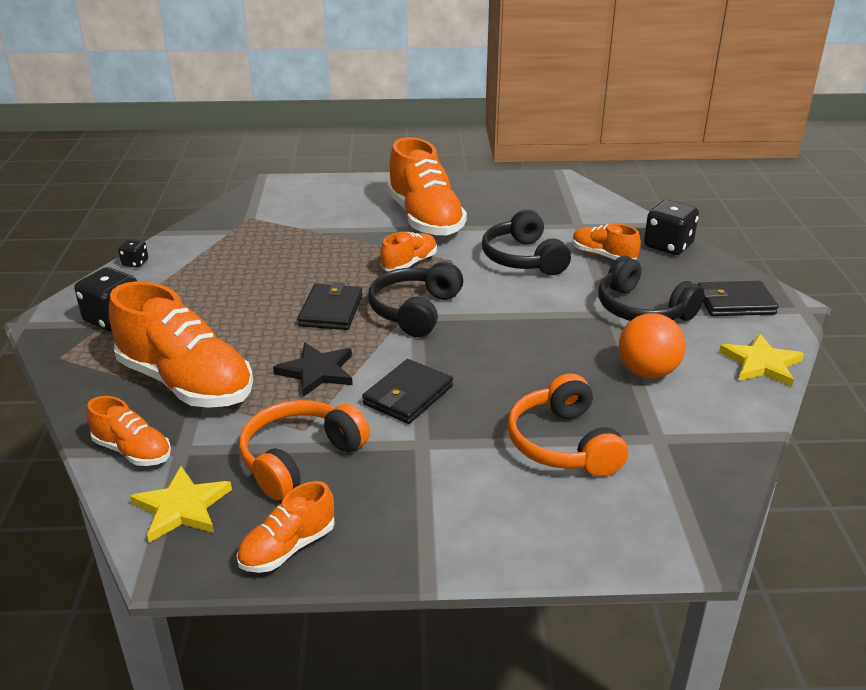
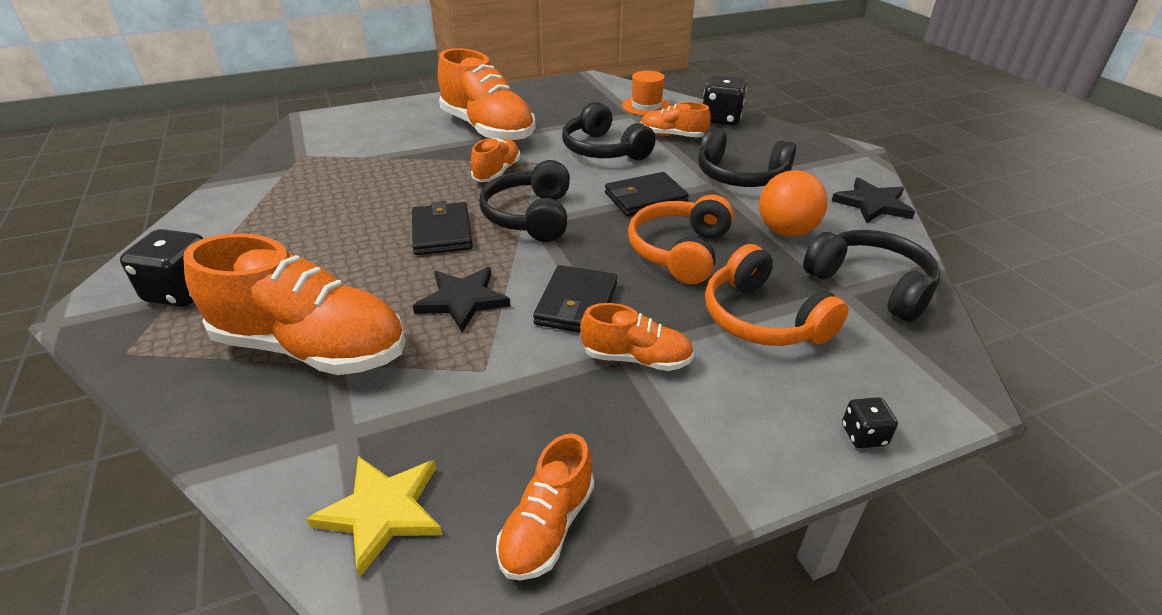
camera: 20 degrees left, 5 degrees up
orange shoe [87,396,171,466] -> orange shoe moved to [580,303,694,371]
black dice [118,239,148,268] -> black dice moved to [842,397,898,448]
orange headphones [239,400,370,500] -> orange headphones moved to [628,195,734,284]
black wallet [698,281,778,316] -> black wallet moved to [605,172,689,216]
yellow star [719,334,804,387] -> black star [832,177,915,223]
none -> orange hat [622,71,671,116]
none -> black headphones [803,230,941,322]

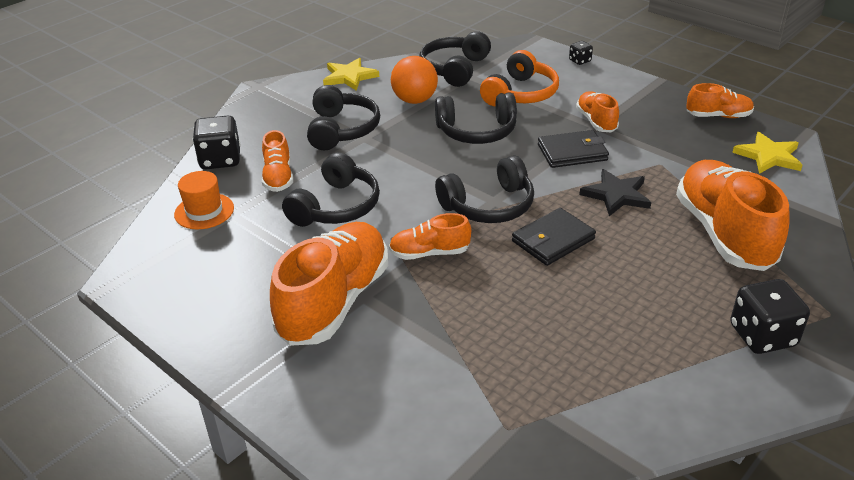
camera: 115 degrees left, 0 degrees up
black wallet [605,172,689,216] -> none
orange headphones [628,195,734,284] -> black headphones [435,93,517,144]
black star [832,177,915,223] -> yellow star [323,58,379,91]

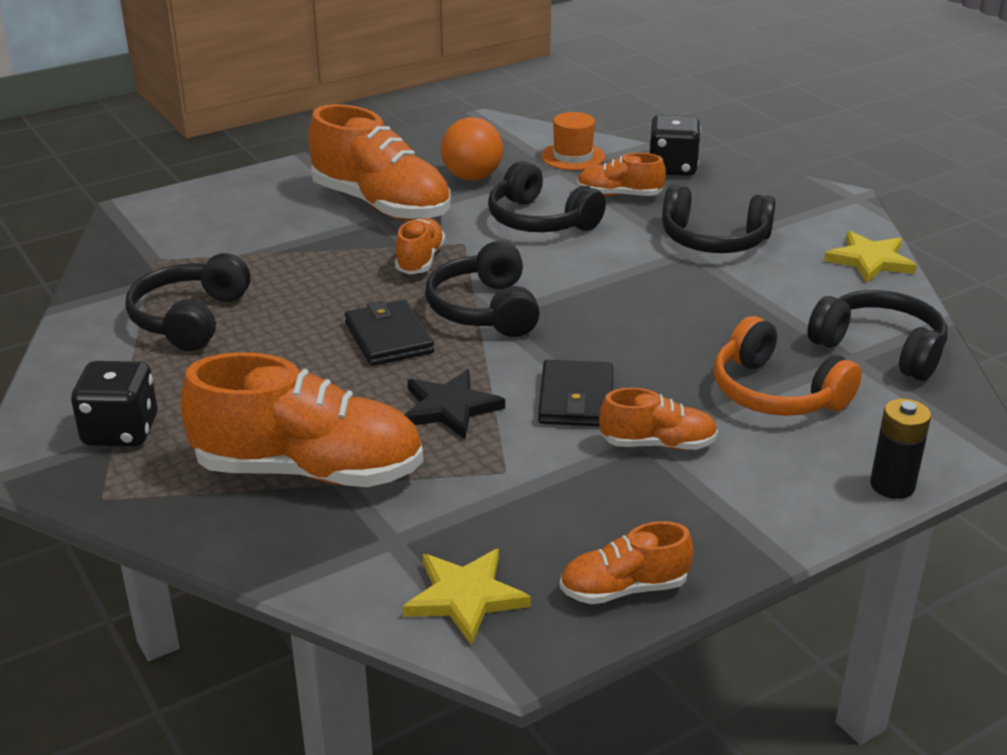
camera: 105 degrees right, 5 degrees down
orange ball [391,56,438,104] -> orange ball moved to [441,117,503,181]
black headphones [435,93,517,144] -> black headphones moved to [126,253,251,351]
black dice [569,41,593,65] -> black battery [870,399,931,499]
orange shoe [686,83,754,118] -> orange shoe turned 60 degrees clockwise [560,521,694,604]

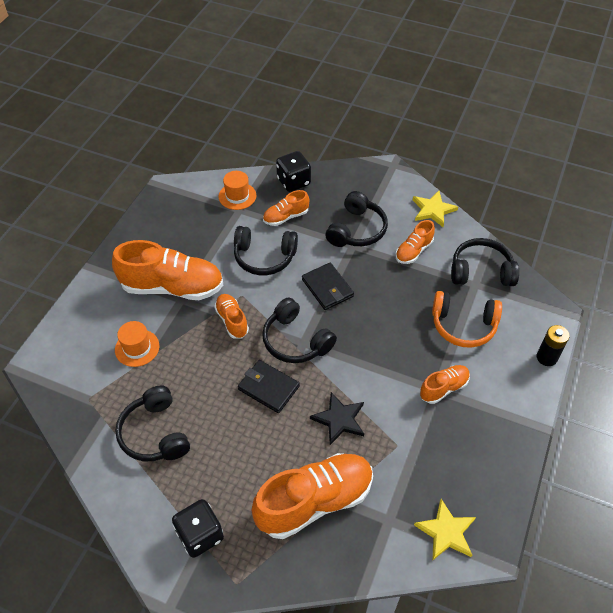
camera: 35 degrees left, 20 degrees up
orange ball [441,117,503,181] -> none
black wallet [538,360,613,427] -> black wallet moved to [302,263,354,310]
orange shoe [560,521,694,604] -> orange shoe moved to [395,220,435,264]
black headphones [662,185,776,253] -> black headphones turned 45 degrees counterclockwise [325,191,388,247]
none -> orange hat [115,321,159,367]

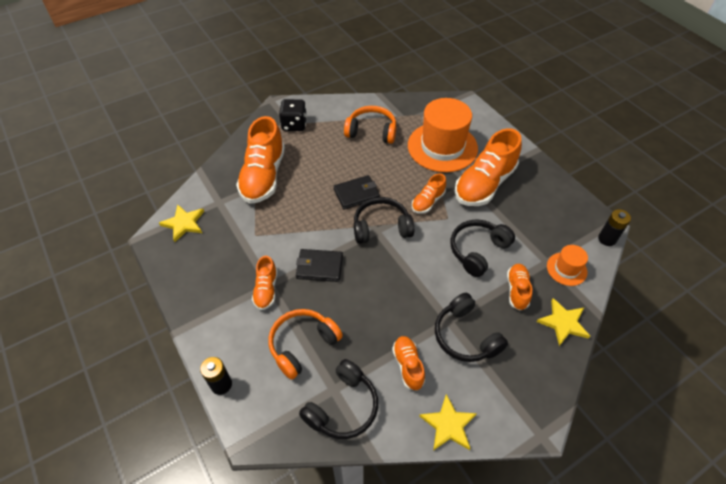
camera: 125 degrees right, 0 degrees up
orange hat [115,321,159,367] -> orange hat [408,98,478,173], size x2.11
black headphones [115,386,190,461] -> orange headphones [344,106,396,144]
orange shoe [214,294,249,338] -> orange shoe turned 120 degrees clockwise [412,173,446,213]
black dice [276,151,311,192] -> yellow star [537,298,590,346]
black wallet [302,263,354,310] -> black wallet moved to [296,249,343,282]
black star [310,392,364,445] -> none
none -> black battery [598,209,631,246]

